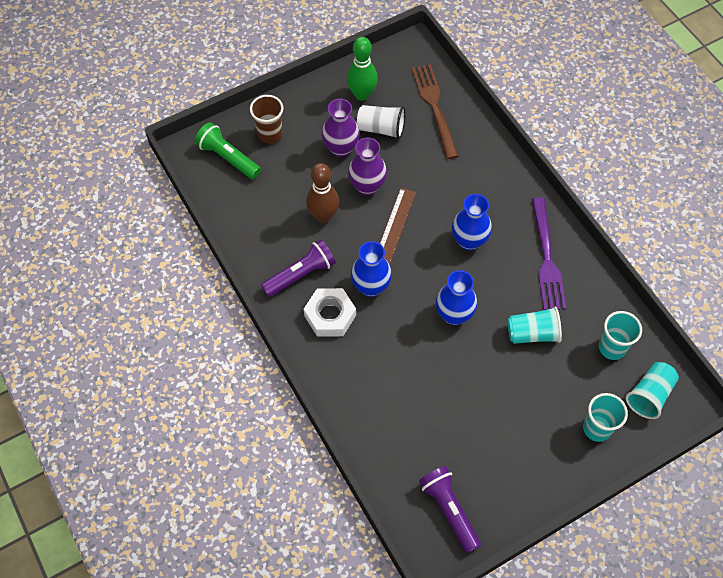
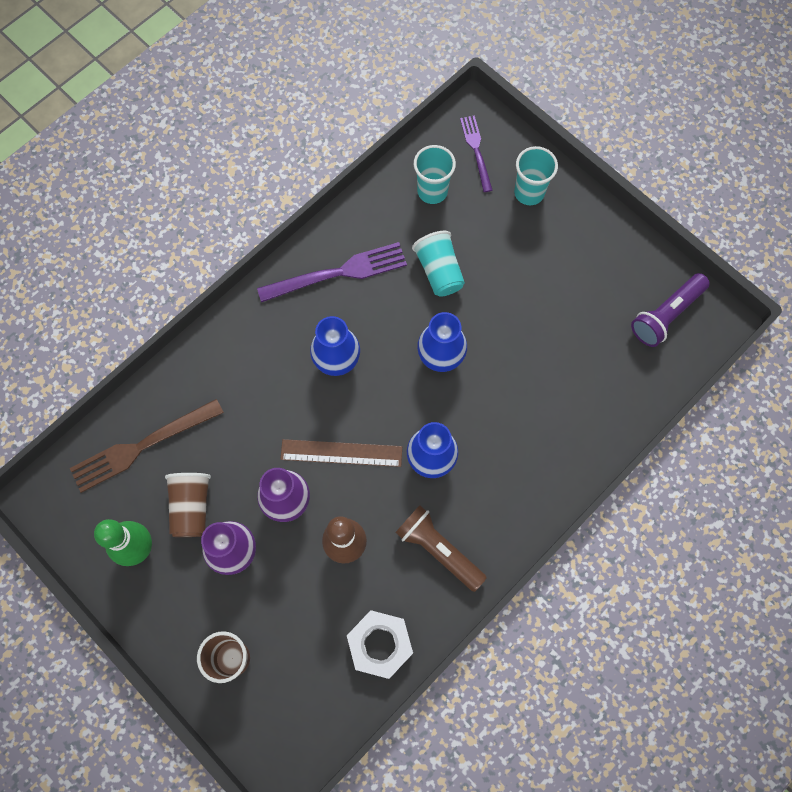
camera: 105 degrees left, 10 degrees up
green flashlight [195,122,261,179] -> none
purple flashlight [261,239,336,297] -> brown flashlight [395,505,487,592]
white nut [304,288,356,337] -> white nut moved to [347,610,413,679]
white cup [357,105,405,139] -> brown cup [165,473,211,537]
turquoise cup [626,362,679,419] -> purple fork [460,115,492,192]

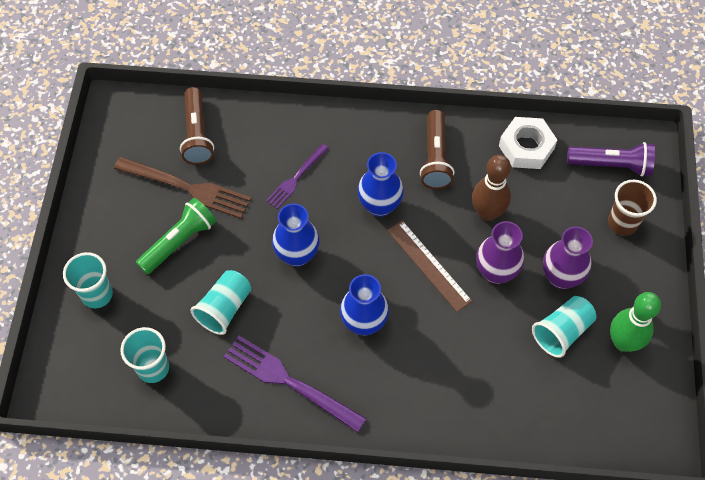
camera: 130 degrees left, 10 degrees down
brown fork [70,399,224,493] -> brown fork moved to [114,157,251,219]
brown cup [165,473,211,537] -> turquoise cup [532,296,596,358]
purple fork [460,115,492,192] -> purple fork moved to [266,144,329,209]
purple flashlight [631,273,710,347] -> purple flashlight moved to [567,142,655,177]
none -> green flashlight [136,198,216,275]
none -> brown flashlight [180,87,214,165]

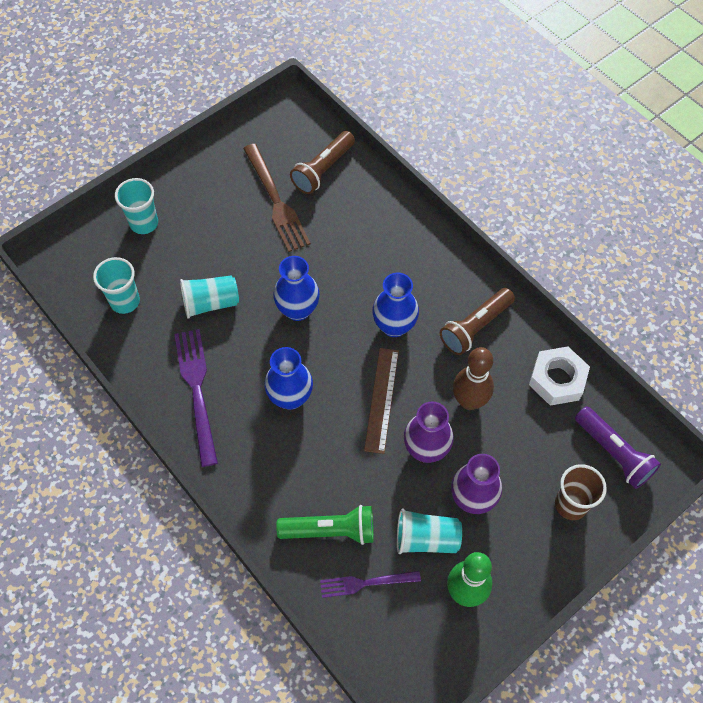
camera: 45 degrees right, 0 degrees up
green flashlight [136,198,216,275] -> green flashlight moved to [276,505,374,545]
purple fork [266,144,329,209] -> purple fork moved to [320,571,421,598]

